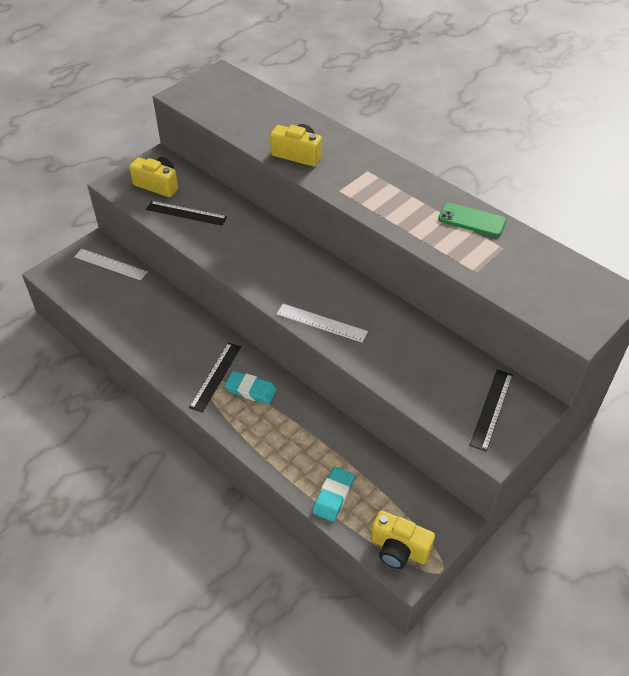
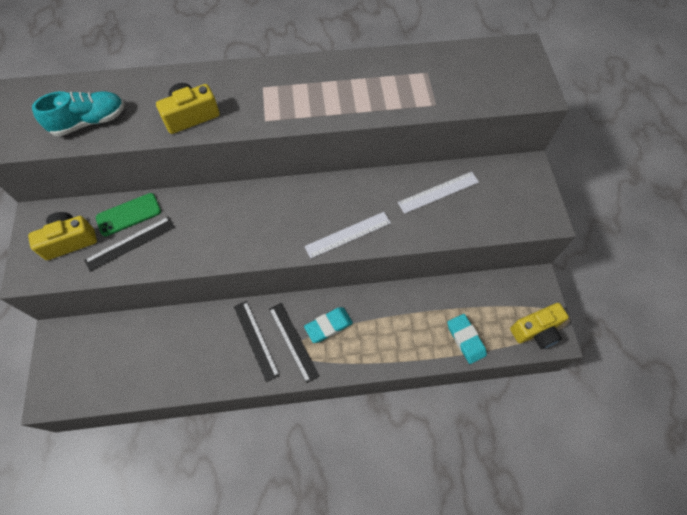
camera: 50 degrees left, 15 degrees up
white ruler [74,249,148,280] -> white ruler moved to [398,172,479,214]
green phone [438,203,506,237] -> green phone moved to [96,193,161,236]
black ruler [469,369,513,452] -> black ruler moved to [234,301,280,382]
none -> turquoise shoe [32,91,125,136]

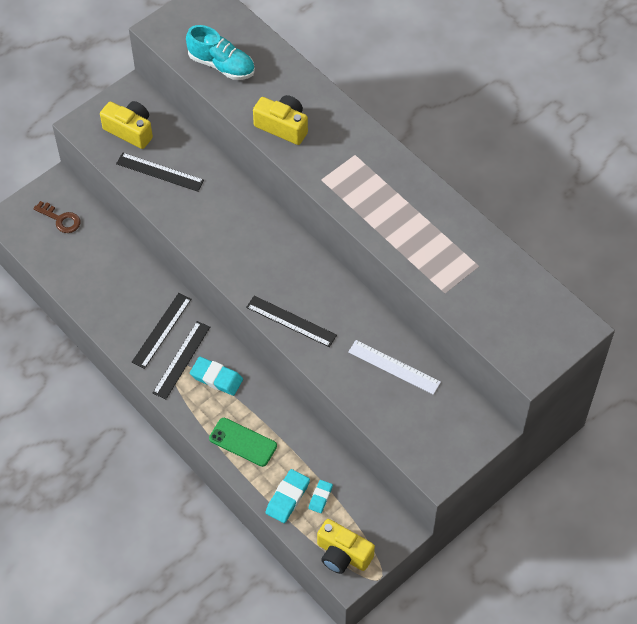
camera: 55 degrees right, 5 degrees down
green phone [96,193,161,236] -> green phone moved to [209,418,277,467]
white ruler [304,212,391,259] -> black ruler [246,296,337,347]
none -> brown key [33,201,81,233]
none -> turquoise eraser [309,480,333,513]

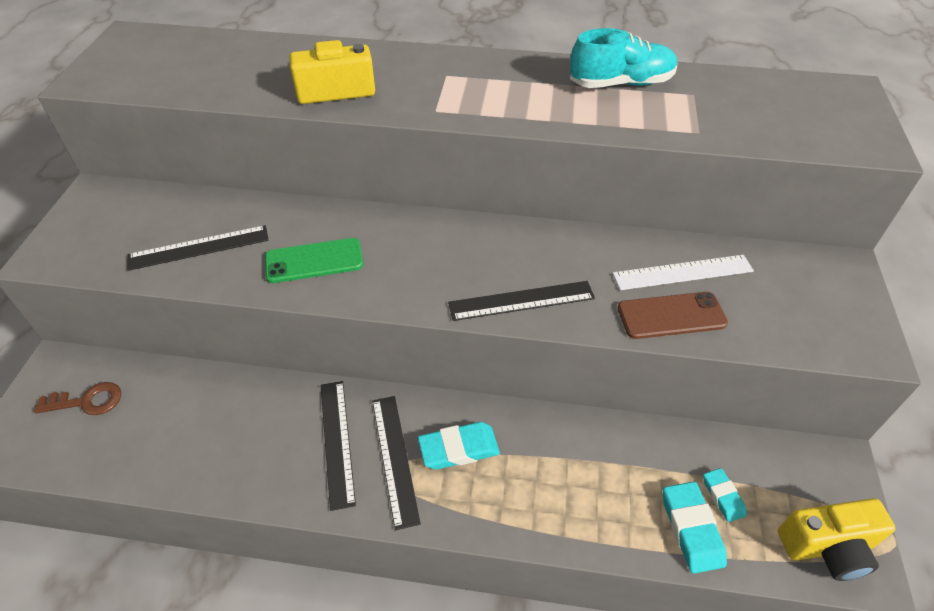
camera: 40 degrees left, 10 degrees down
yellow camera [100,101,153,149] -> none
turquoise shoe [186,25,255,80] -> turquoise shoe moved to [570,28,677,88]
green phone [209,418,277,467] -> green phone moved to [265,238,363,283]
none -> brown phone [618,292,728,339]

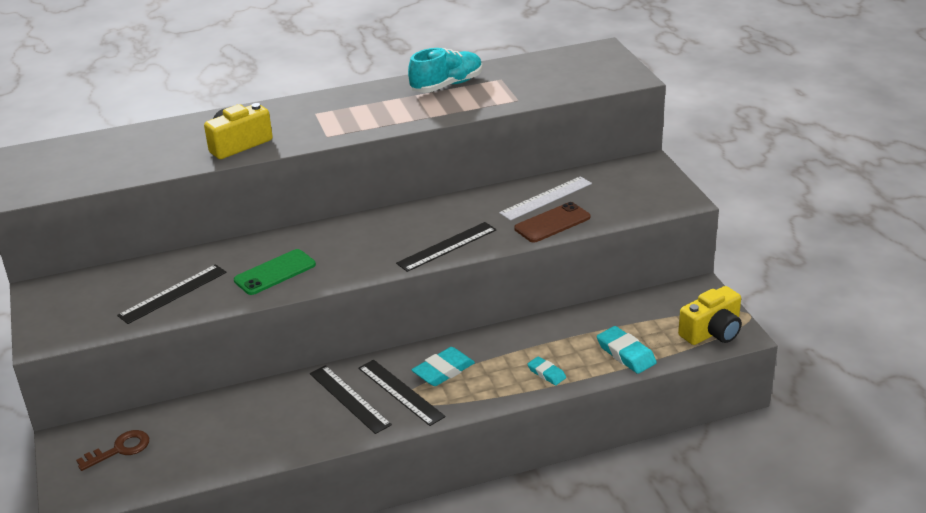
camera: 25 degrees left, 15 degrees down
turquoise eraser [703,468,747,522] -> turquoise eraser moved to [528,356,566,385]

